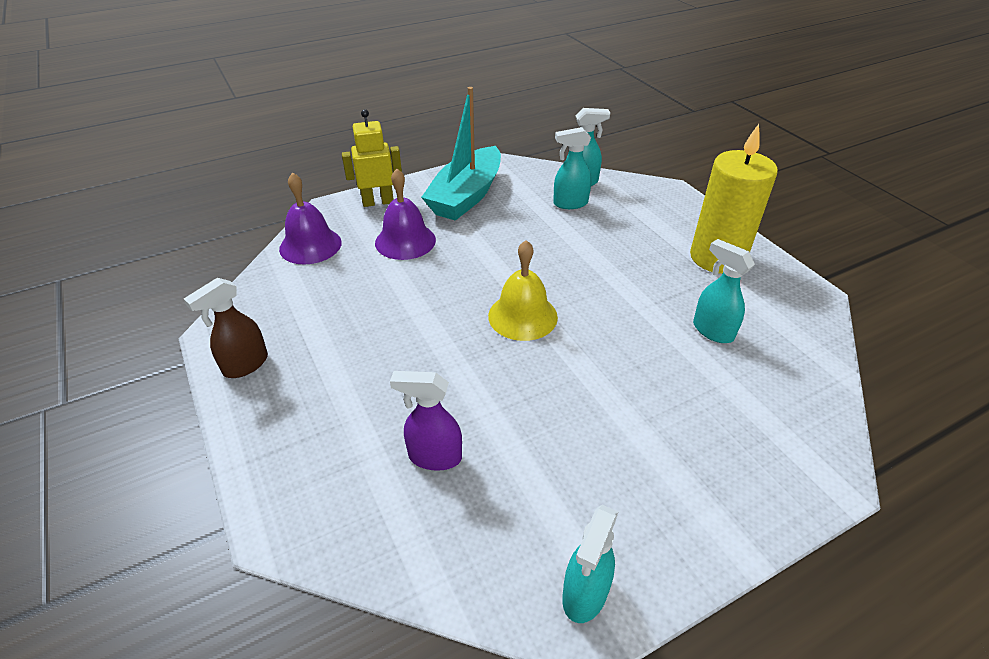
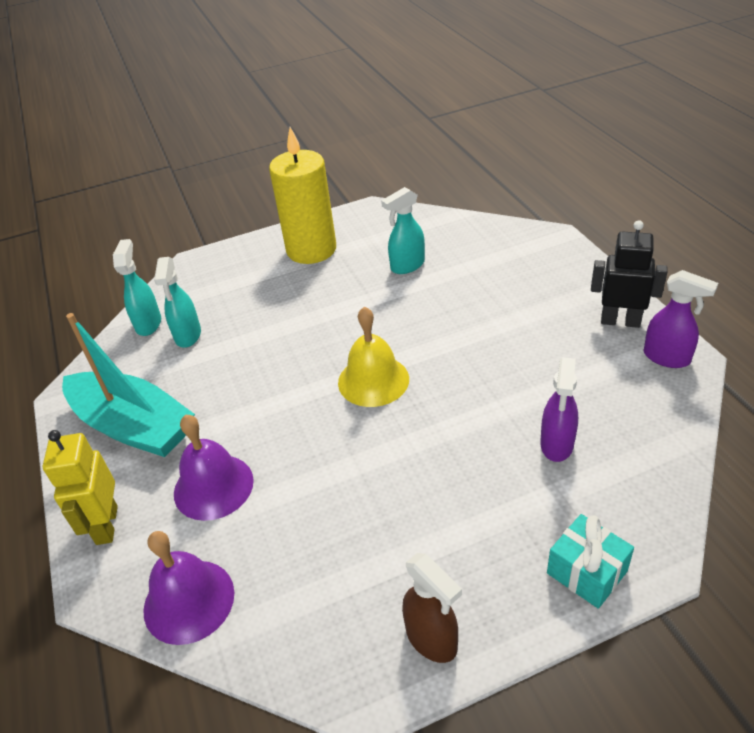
camera: 80 degrees left, 0 degrees up
turquoise spray bottle [562,505,618,623] -> purple spray bottle [644,270,718,368]
none -> turquoise gift [547,514,634,609]
none -> black robot [591,220,668,328]

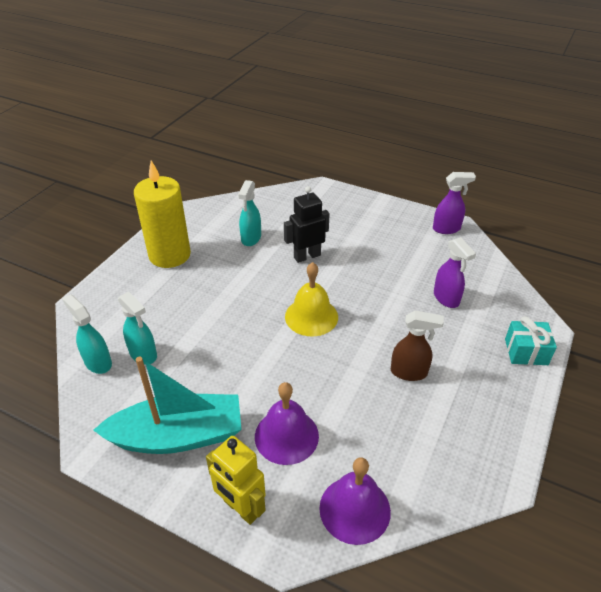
camera: 45 degrees left, 0 degrees up
brown spray bottle [402,553,462,663] -> brown spray bottle moved to [391,311,444,381]
black robot [591,220,668,328] -> black robot moved to [284,186,329,263]

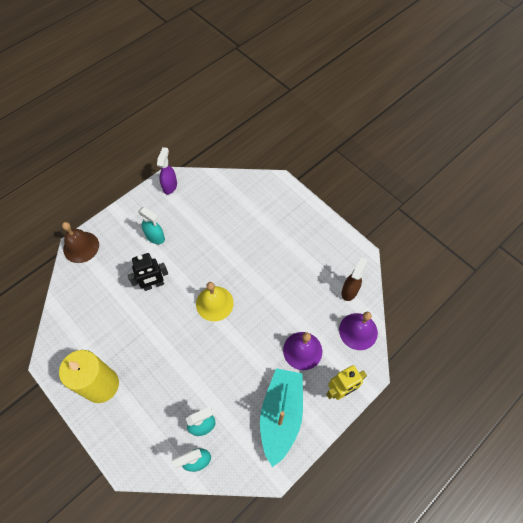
camera: 70 degrees left, 20 degrees up
turquoise spray bottle [238,180,261,246] -> turquoise spray bottle moved to [138,207,165,244]
black robot [284,186,329,263] -> black robot turned 105 degrees counterclockwise [128,253,168,291]
brown spray bottle [391,311,444,381] -> brown spray bottle moved to [342,257,367,301]
purple spray bottle [434,237,476,308] -> none
turquoise gift [505,316,557,365] -> none
none -> brown bell [62,222,99,263]

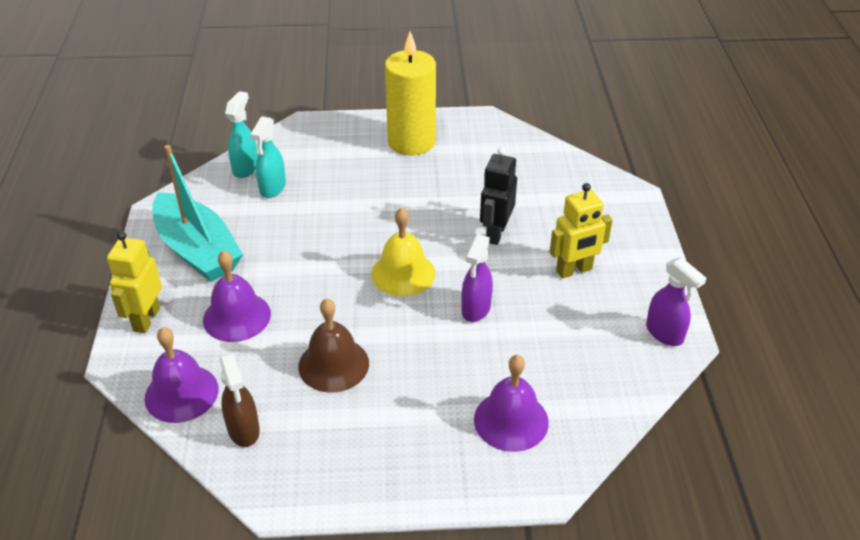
camera: 130 degrees right, 20 degrees down
brown bell [62,222,99,263] -> brown bell moved to [298,298,369,393]
turquoise spray bottle [138,207,165,244] -> yellow robot [550,183,612,278]
none -> purple spray bottle [461,234,493,322]
none -> purple bell [474,355,549,452]

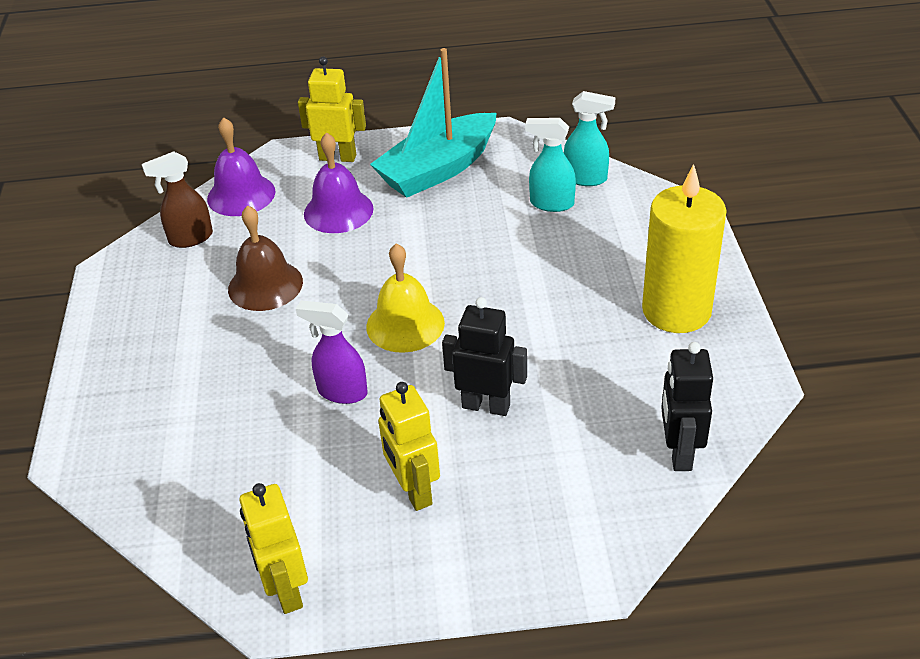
camera: 90 degrees right, 0 degrees up
purple bell [474,355,549,452] -> none
purple spray bottle [646,257,706,346] -> yellow robot [239,483,308,614]
none -> black robot [661,342,713,471]

